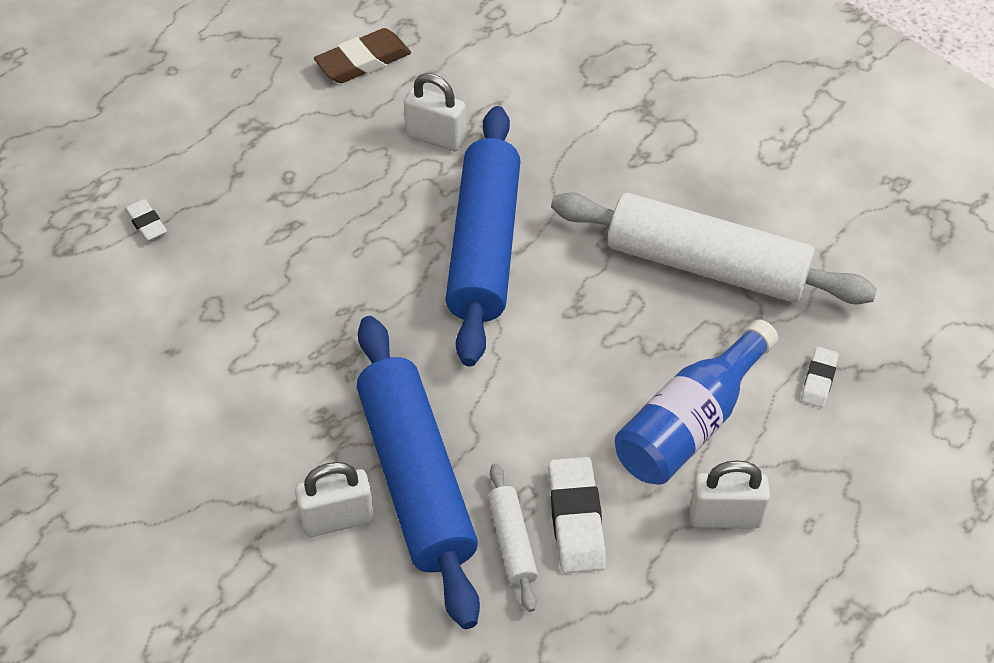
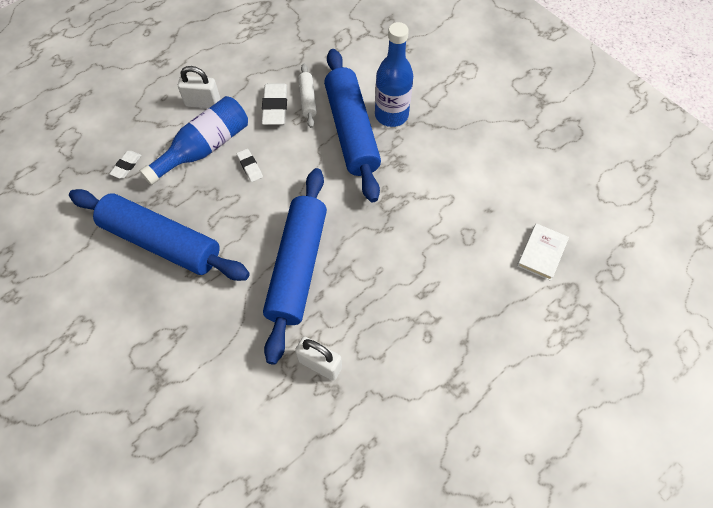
camera: 175 degrees left, 10 degrees up
white eraser [125,199,167,241] -> white eraser moved to [237,149,263,182]
white padlock [295,462,374,537] -> blue bottle [375,22,413,127]
brown eraser [314,28,411,83] -> none
white rolling pin [551,192,877,304] -> blue rolling pin [69,189,250,281]
none -> white book [517,223,569,281]

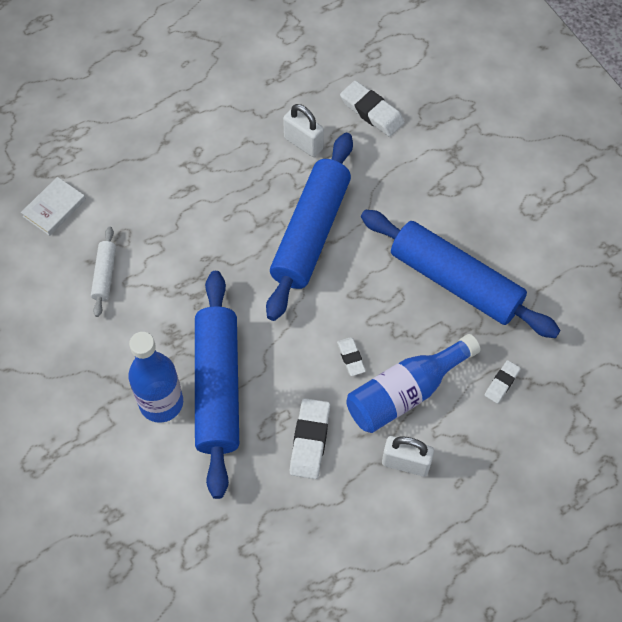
camera: 170 degrees left, 0 degrees up
white rolling pin [298,64,317,128] -> white rolling pin moved to [91,227,116,317]
none -> white eraser [340,81,405,137]

